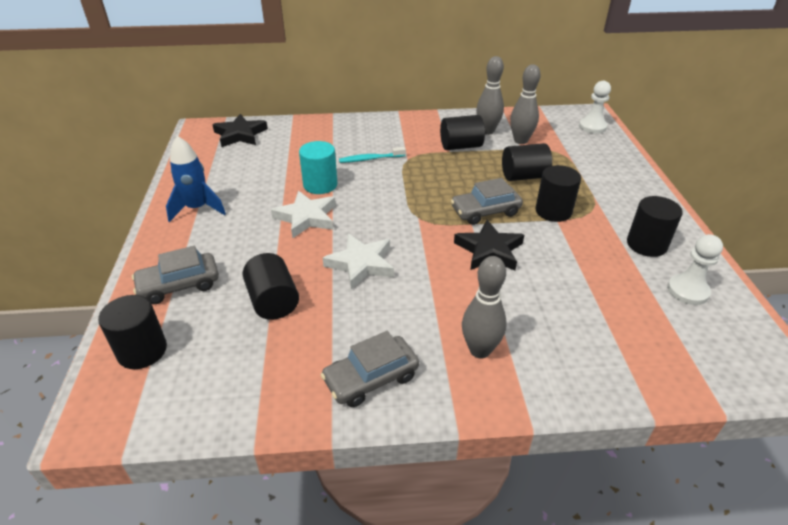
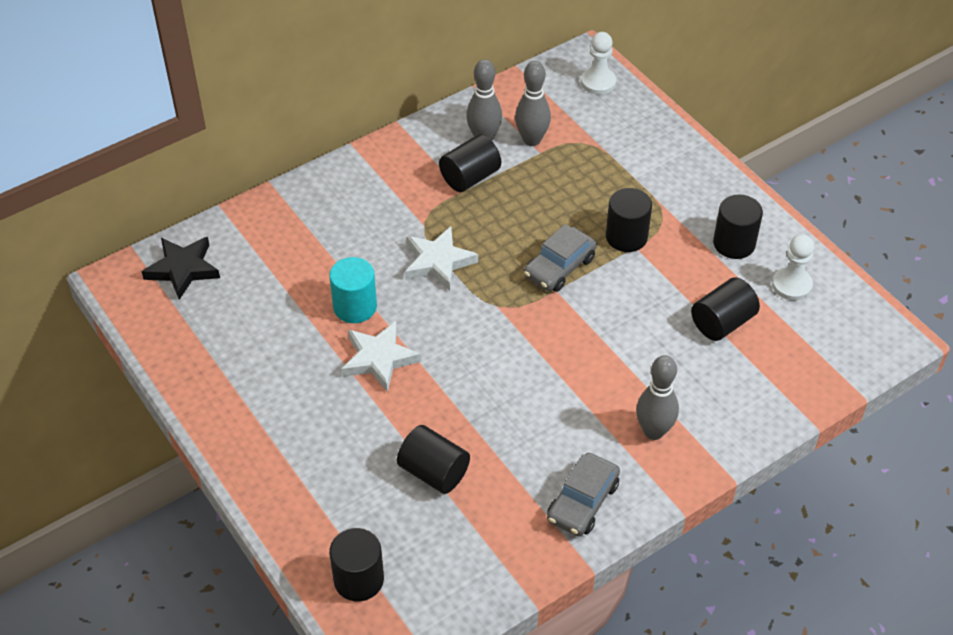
camera: 30 degrees left, 10 degrees up
grey car [132,246,219,304] -> none
blue rocket [166,136,226,222] -> none
white star [323,234,394,290] -> white star moved to [405,226,478,291]
turquoise toothbrush [339,147,406,163] -> none
black star [454,220,524,270] -> none
black cylinder [502,143,552,181] -> black cylinder moved to [691,277,760,341]

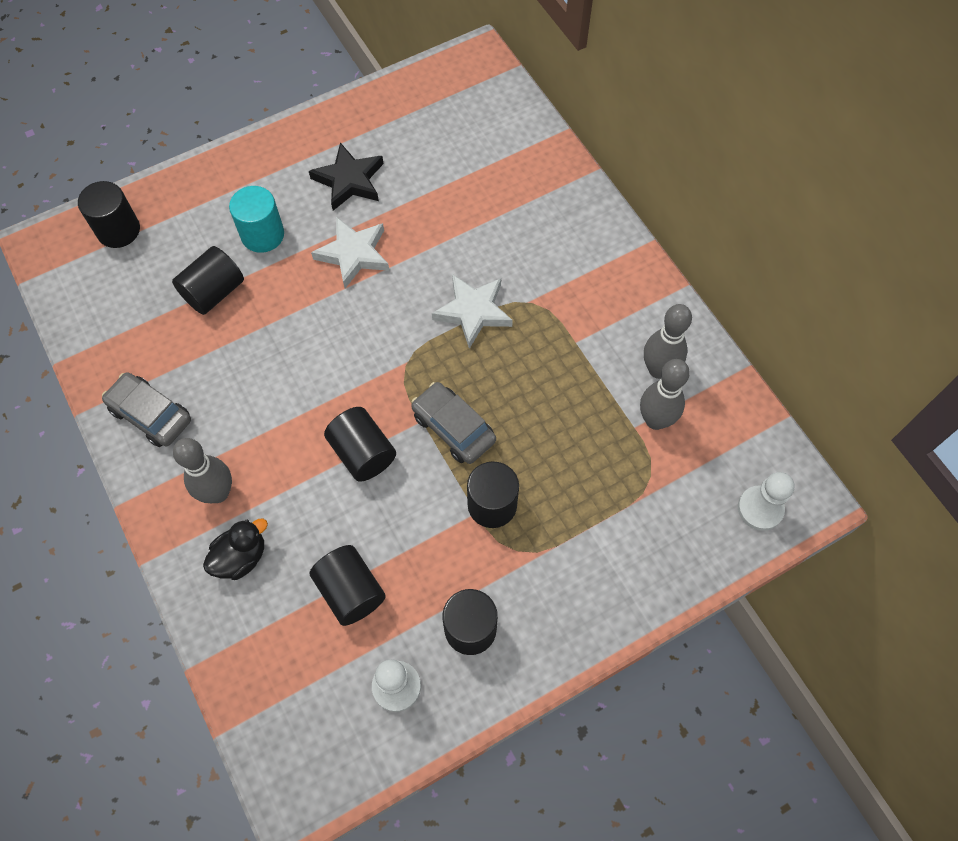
camera: 95 degrees right, 15 degrees up
black star [141,237,220,300] -> black star moved to [309,143,383,211]
turquoise cylinder [329,257,377,323] -> turquoise cylinder moved to [229,186,284,253]
black cylinder [439,134,501,192] -> black cylinder moved to [324,407,396,482]
none -> black duck [203,519,268,580]

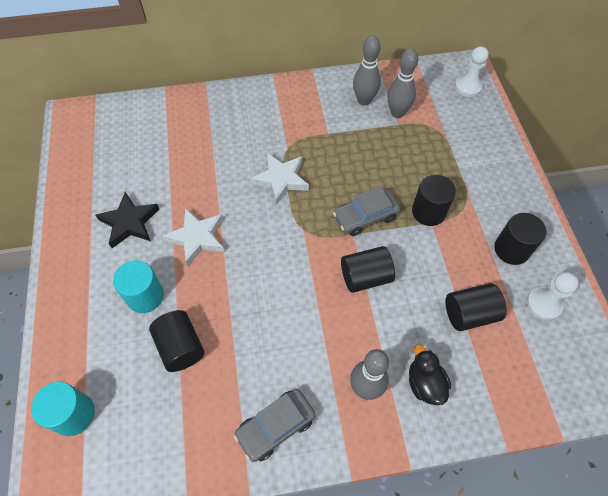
camera: 70 degrees left, 5 degrees down
black cylinder [78,181,140,248] -> turquoise cylinder [31,382,95,436]

